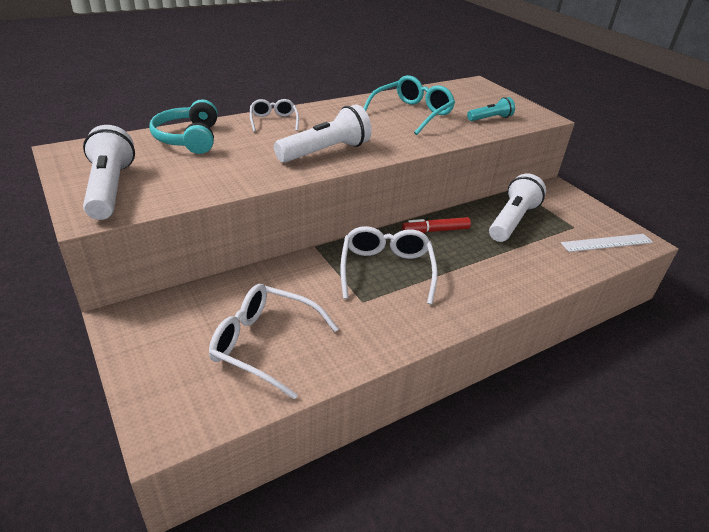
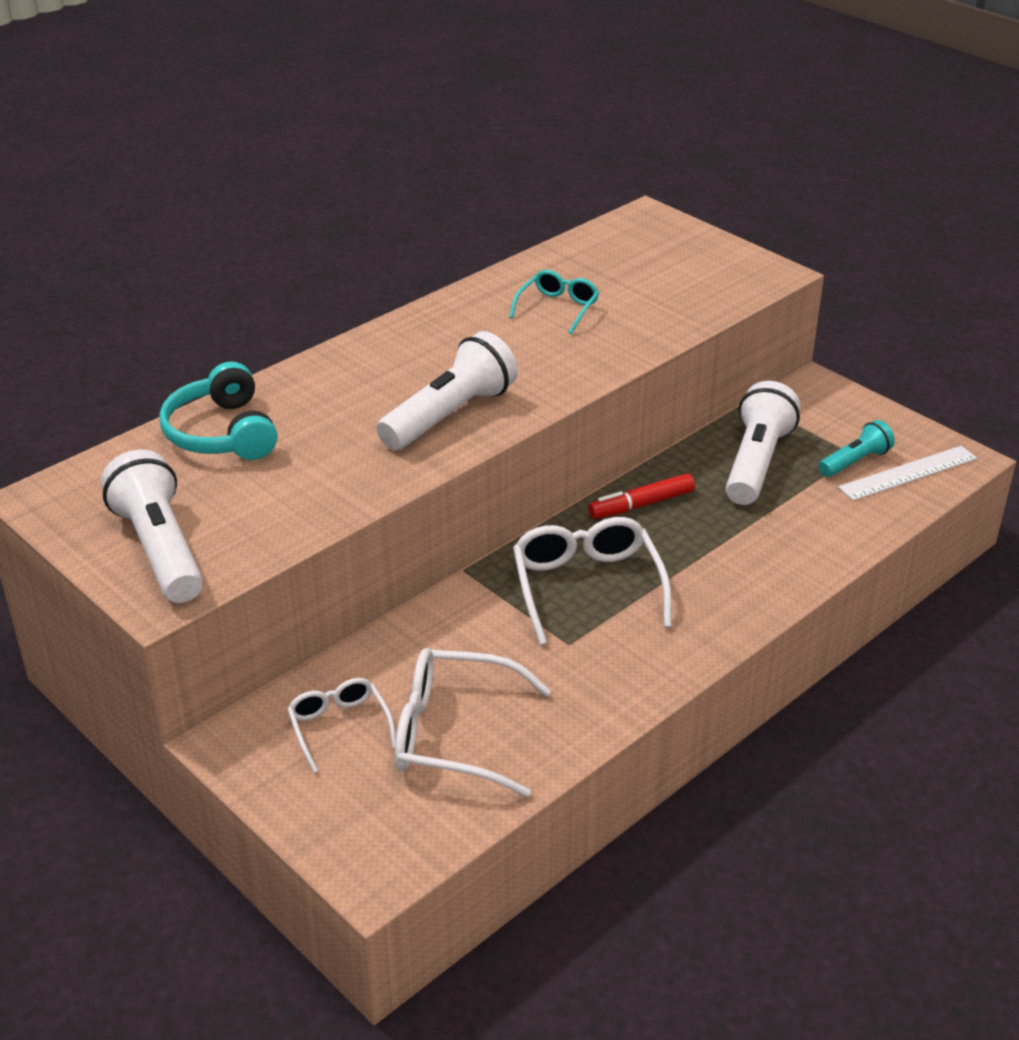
camera: 10 degrees left, 0 degrees up
white glasses [250,99,299,132] -> white glasses moved to [287,678,396,773]
turquoise glasses [363,75,455,135] -> turquoise glasses [509,270,599,334], size x0.59
turquoise flashlight [467,97,515,121] -> turquoise flashlight moved to [819,420,895,477]

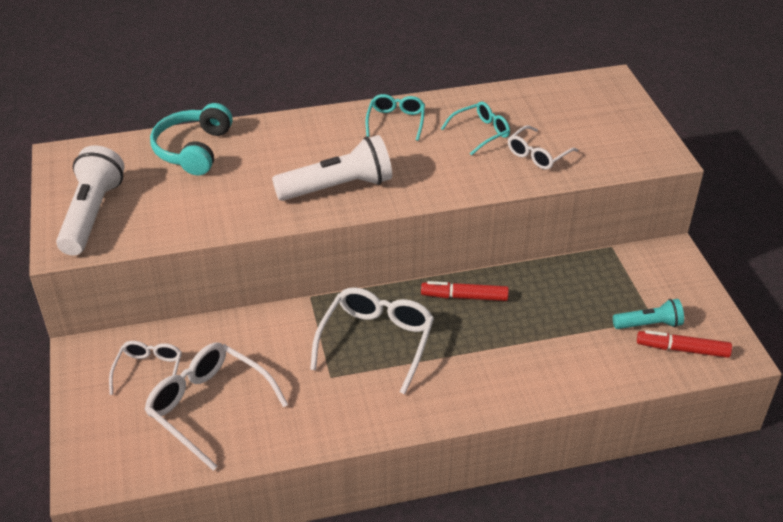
camera: 30 degrees right, 5 degrees up
white flashlight [726,381,800,505] -> none
white ruler [838,446,977,501] -> red marker [637,330,732,358]
none -> turquoise glasses [365,94,425,141]
none -> white glasses [508,125,578,170]

